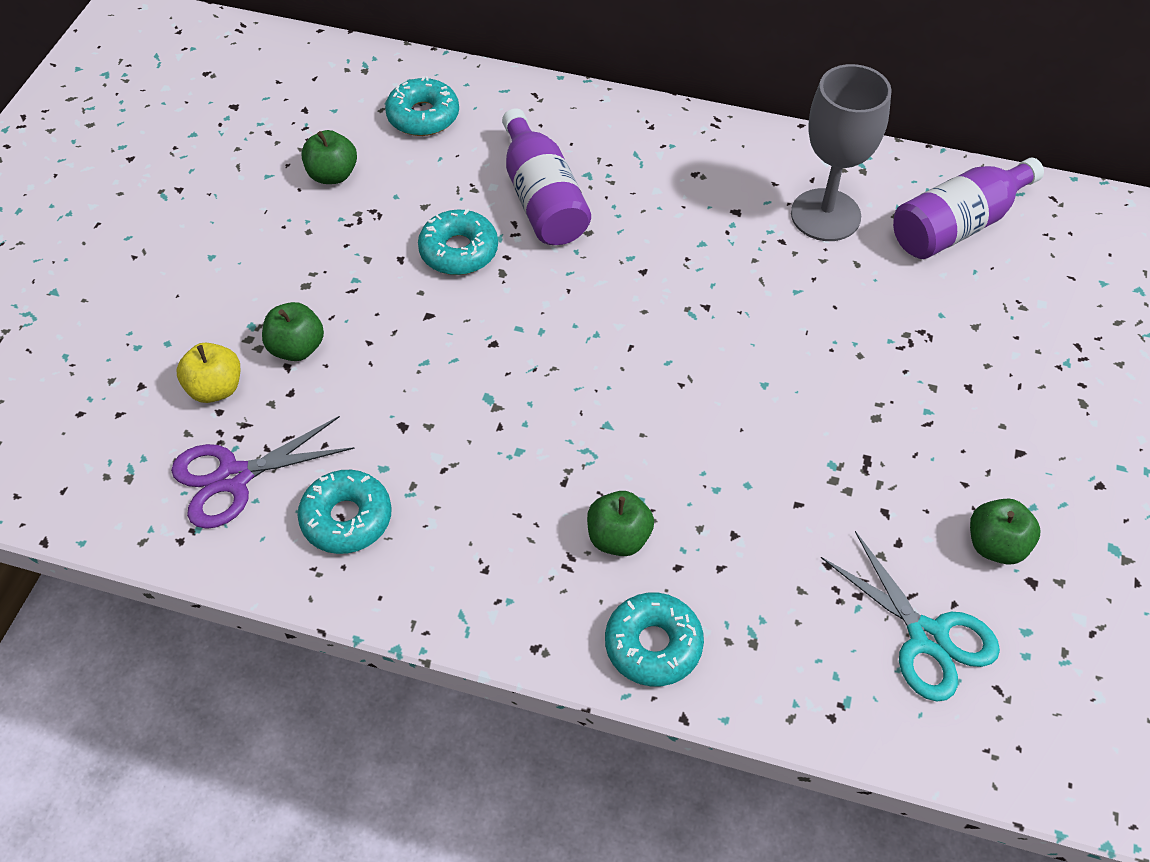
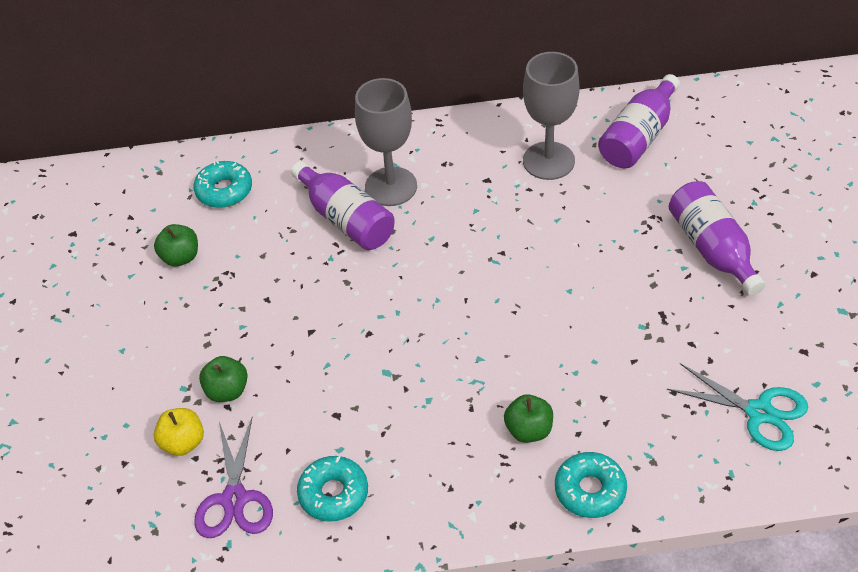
camera: 20 degrees left, 5 degrees down
purple scissors [171,416,355,529] -> purple scissors turned 45 degrees counterclockwise [194,418,273,538]
turquoise donut [418,208,498,275] -> none
green apple [970,498,1040,565] -> none
none -> grey goblet [355,78,417,206]
none -> purple bottle [669,181,766,296]

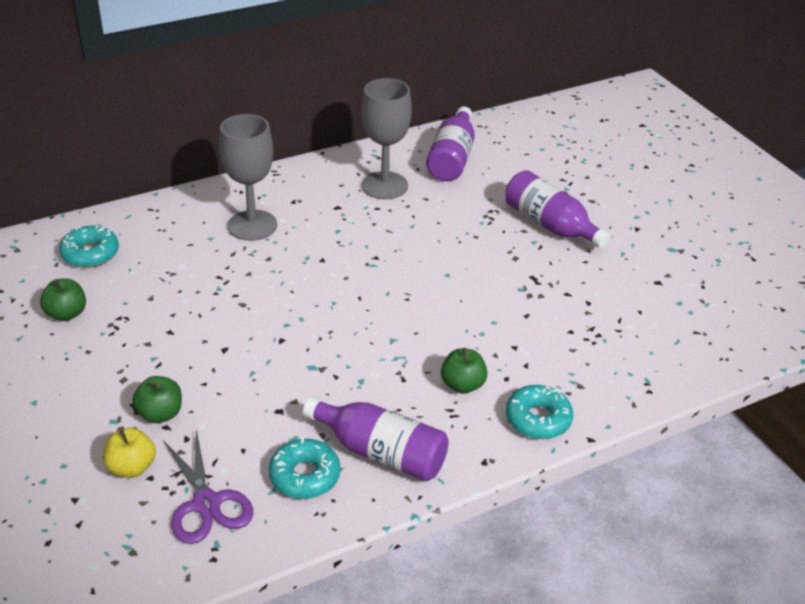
camera: 25 degrees left, 10 degrees down
purple bottle [291,161,395,250] -> purple bottle moved to [303,396,449,482]
turquoise scissors [667,363,808,451] -> none

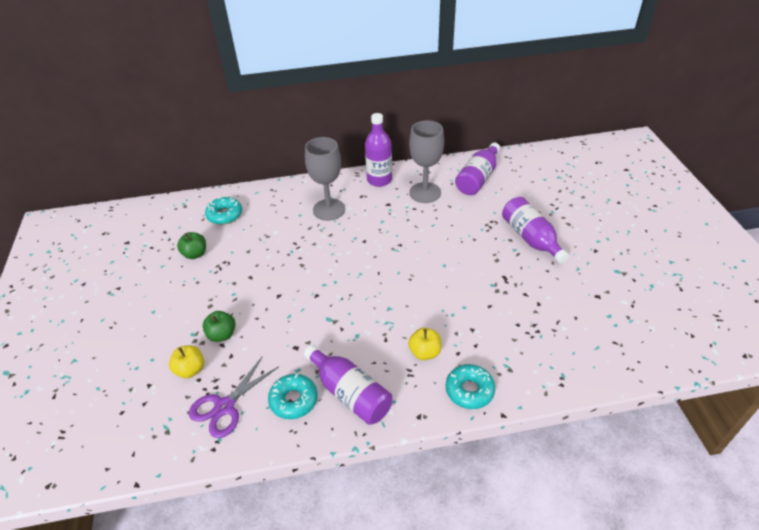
camera: 20 degrees right, 5 degrees up
purple scissors [163,429,253,544] -> purple scissors turned 45 degrees clockwise [189,356,279,438]
green apple [441,348,488,394] -> yellow apple [408,328,442,360]
none -> purple bottle [365,113,392,187]

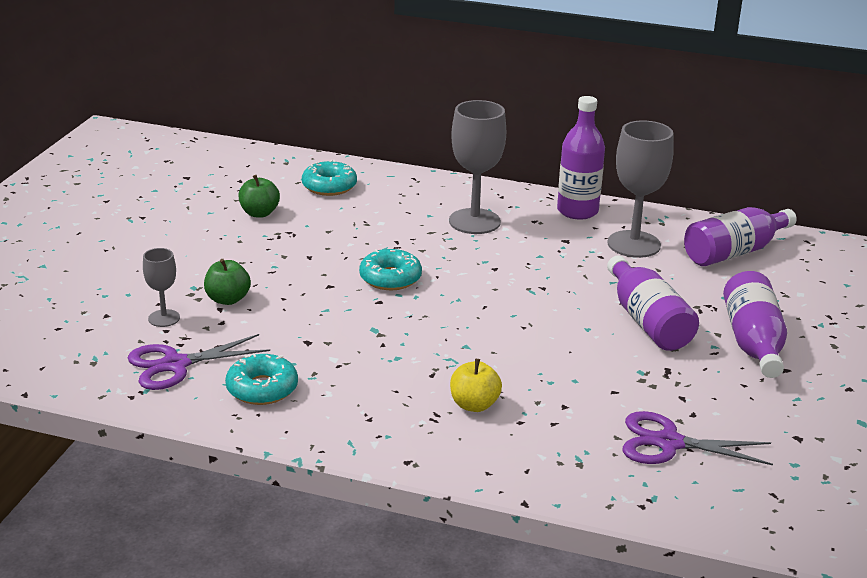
camera: 25 degrees right, 15 degrees down
yellow apple [169,345,204,378] -> grey goblet [143,248,180,327]
purple bottle [304,345,392,425] -> purple bottle moved to [607,256,699,351]
turquoise donut [446,364,495,409] -> turquoise donut moved to [359,249,422,290]
none -> purple scissors [623,411,773,465]

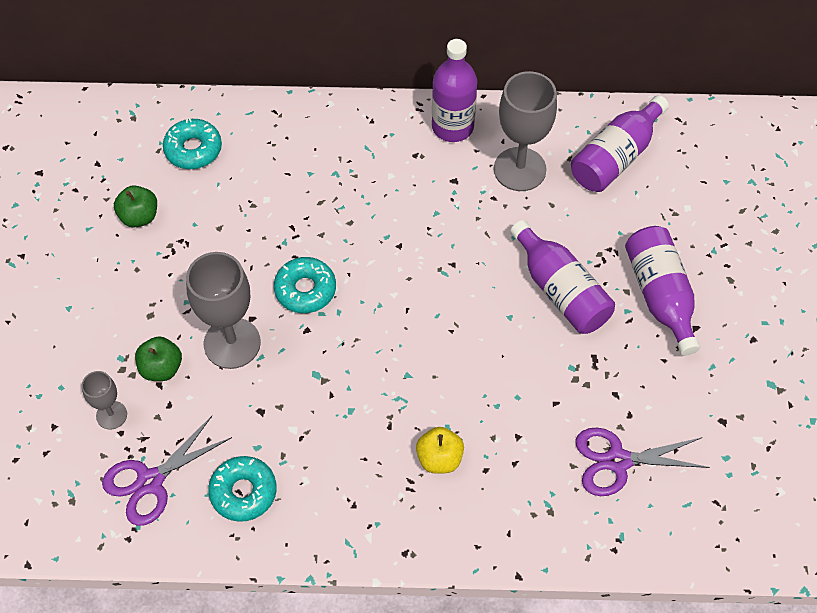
camera: 15 degrees left, 30 degrees up
grey goblet [449,100,506,234] -> grey goblet moved to [186,252,261,369]

